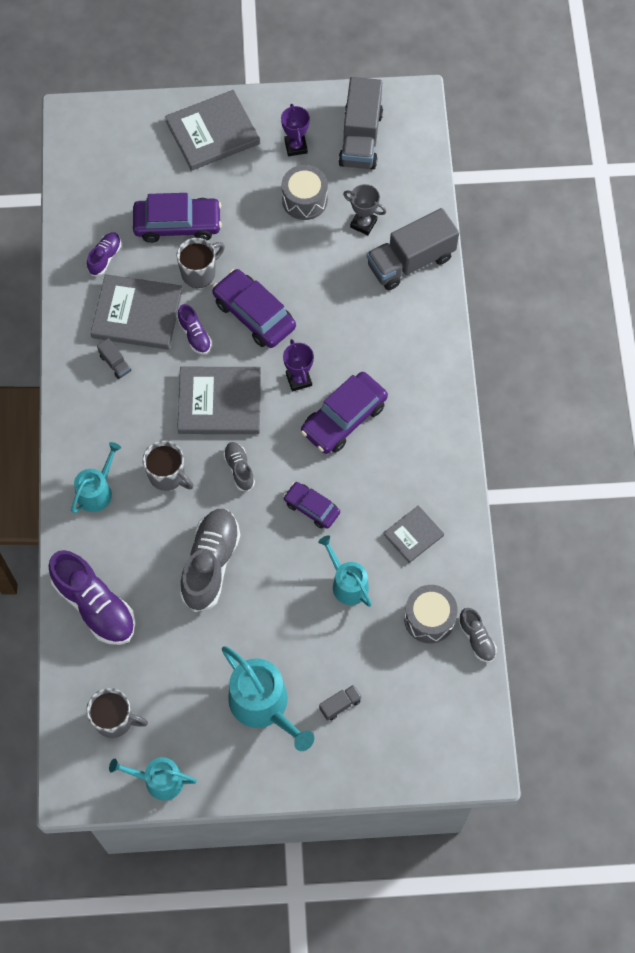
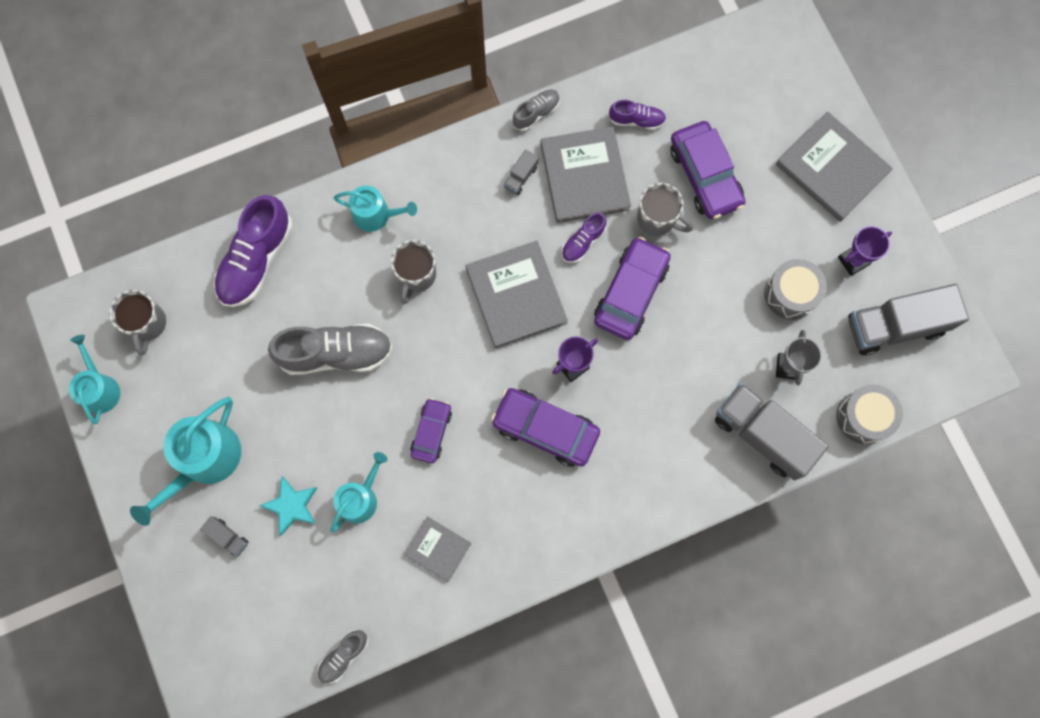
camera: 70 degrees right, 10 degrees up
grey shoe [223,442,255,491] -> grey shoe moved to [513,89,560,131]
grey drum [404,585,458,644] -> grey drum moved to [836,384,903,444]
none -> turquoise star [259,476,317,536]

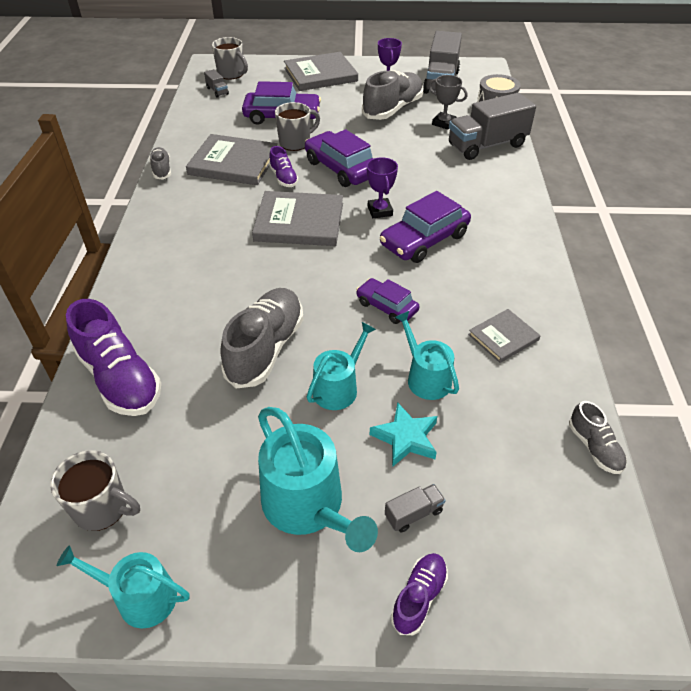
camera: 65 degrees left, 30 degrees down
turquoise watering can [334,186,417,232] -> turquoise watering can moved to [307,322,376,410]
grey mug [391,240,436,304] -> grey mug moved to [212,37,248,80]
grey truck [504,150,538,195] -> grey truck moved to [204,69,229,98]
purple shoe [609,100,666,130] -> purple shoe moved to [391,553,448,635]
grey drum [764,259,827,320] -> grey shoe [362,70,424,120]

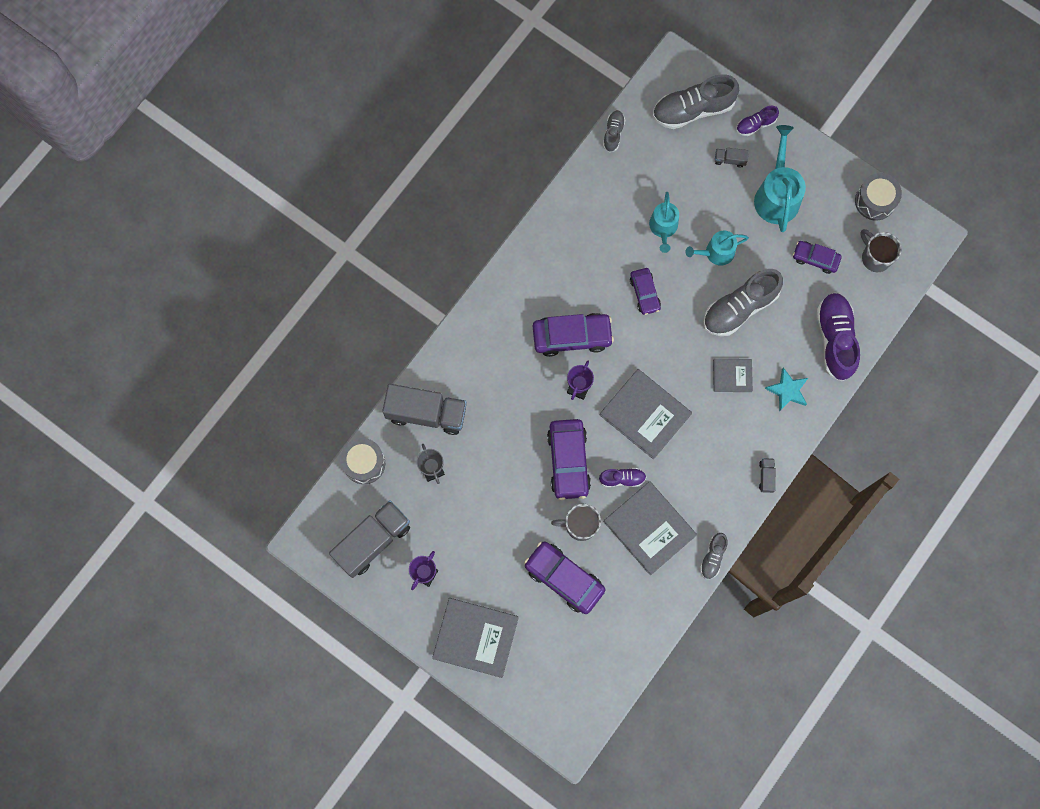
camera: 145 degrees left, 30 degrees up
turquoise watering can [57,545,189,628] -> grey drum [855,173,902,221]
grey truck [204,69,229,98] -> grey truck moved to [759,458,776,493]
grey mug [212,37,248,80] -> none
purple shoe [269,146,299,187] -> purple shoe turned 75 degrees clockwise [599,468,646,487]
grey shoe [362,70,424,120] -> grey shoe moved to [652,74,739,129]
turquoise star [370,402,437,467] -> turquoise star moved to [765,367,808,411]
grey book [468,309,541,363] -> grey book moved to [713,359,753,392]
none -> purple car [793,241,842,274]

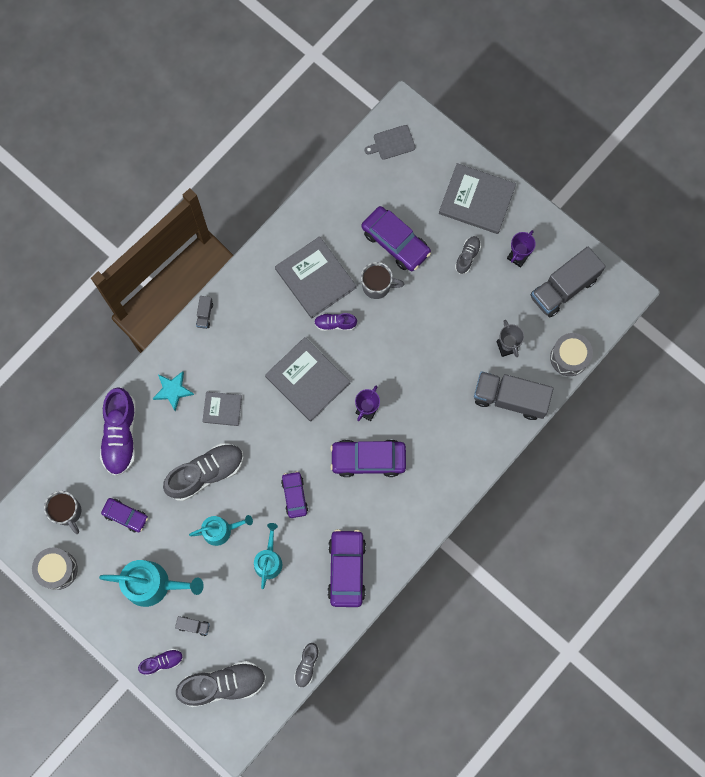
camera: 175 degrees left, 0 degrees up
purple car [547,419,591,500] -> purple car moved to [328,529,366,607]
grey shoe [700,533,727,579] -> grey shoe moved to [455,236,481,274]
turquoise watering can [754,125,806,232] -> turquoise watering can turned 90 degrees counterclockwise [99,560,204,607]
none -> grey cutting board [365,125,415,160]

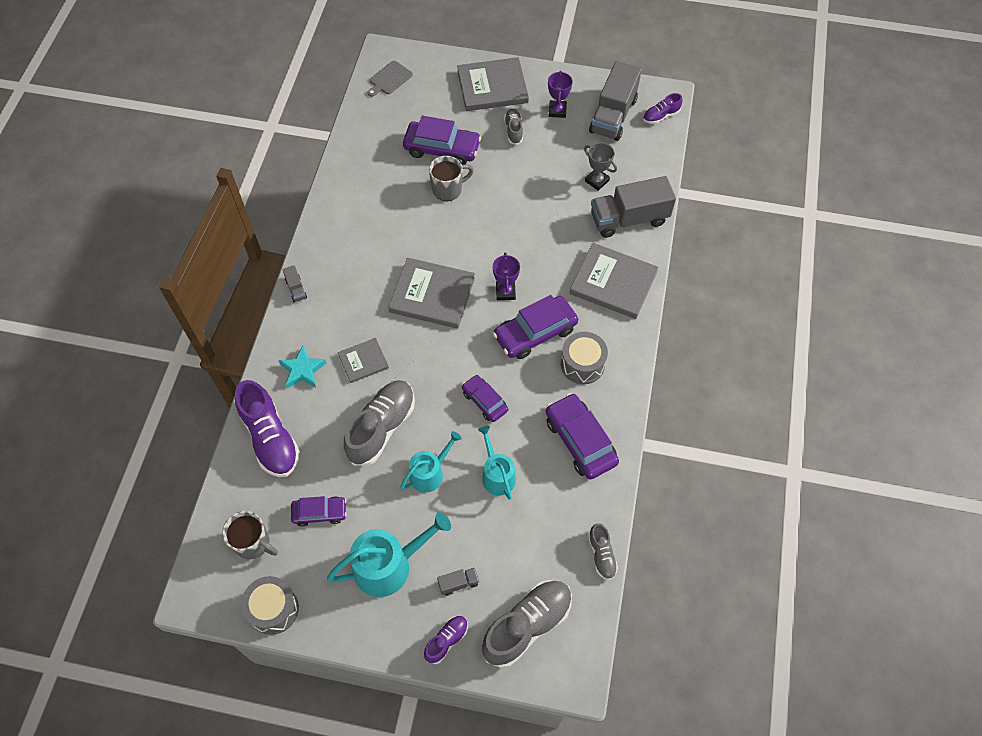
camera: 30 degrees left, 15 degrees down
grey book [275,236,356,318] -> grey book moved to [569,243,659,319]
purple shoe [314,313,357,331] -> purple shoe moved to [643,93,682,124]
grey drum [550,333,593,376] -> grey drum moved to [561,332,608,384]

